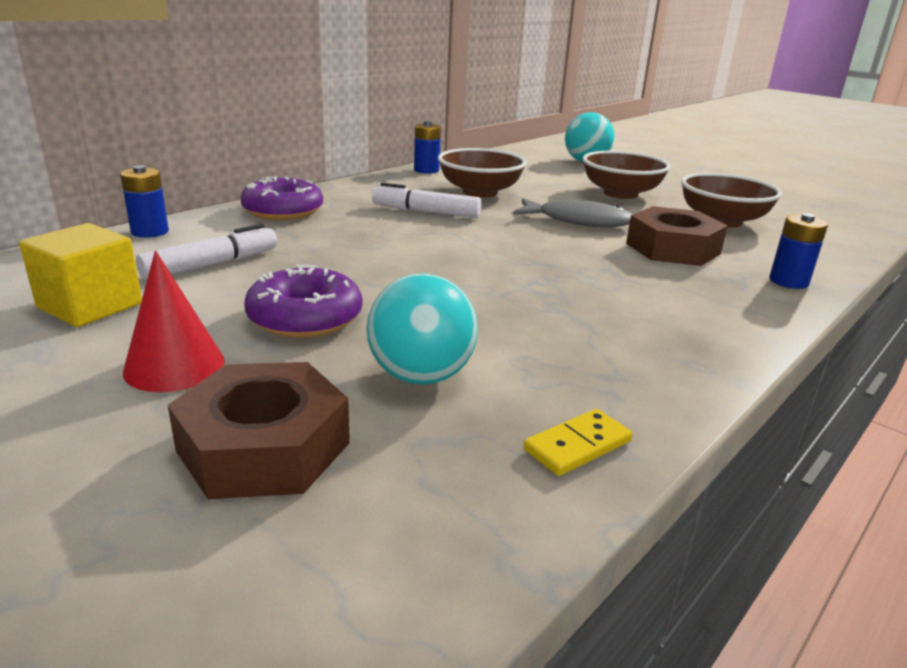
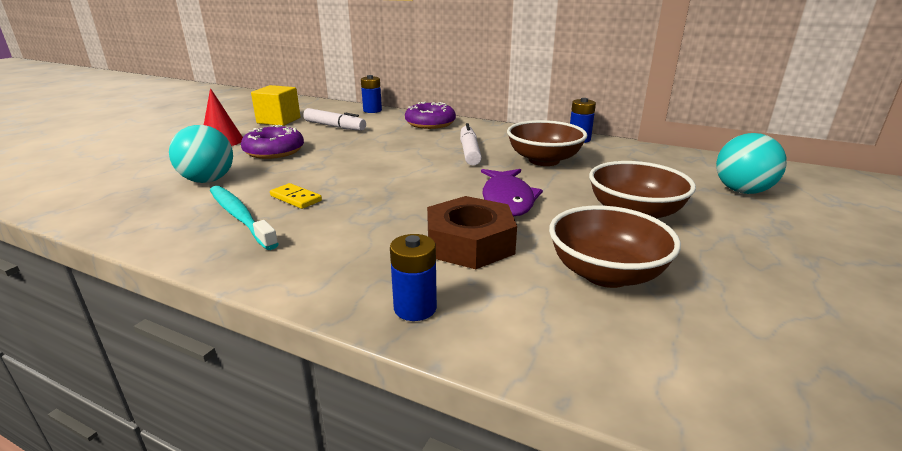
camera: 75 degrees right, 0 degrees up
brown nut [168,362,350,499] -> none
grey fish [513,198,633,227] -> purple fish [481,169,543,216]
yellow domino [524,409,633,476] -> yellow domino moved to [270,183,322,209]
none -> turquoise toothbrush [210,186,279,250]

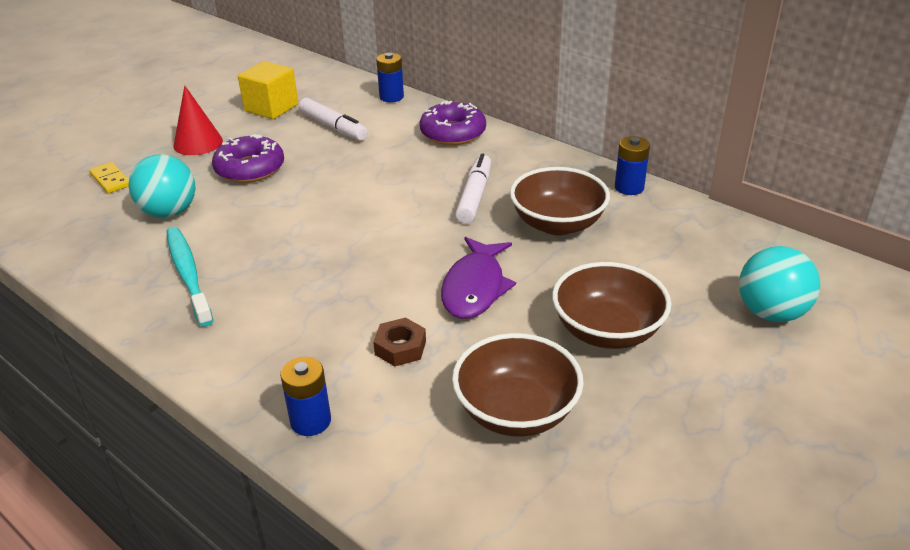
camera: 15 degrees right, 10 degrees up
yellow domino [270,183,322,209] -> yellow domino moved to [89,162,129,193]
brown nut [427,196,517,269] -> brown nut [373,318,426,367], size x0.53

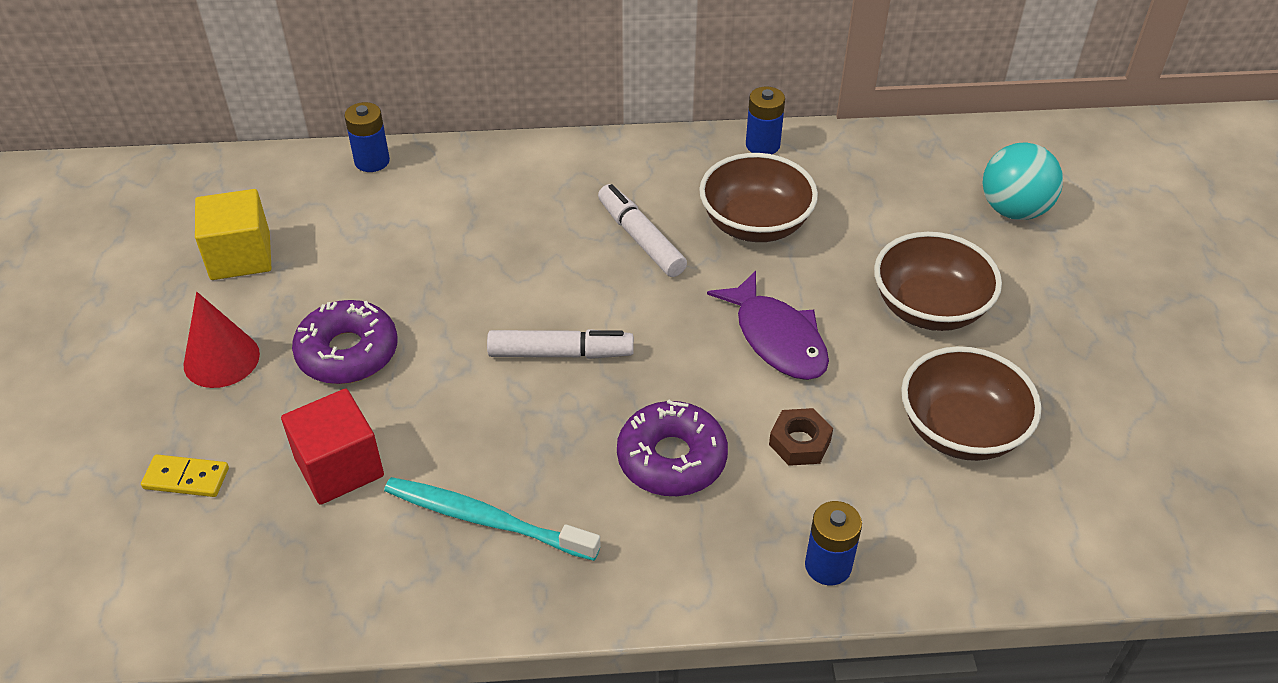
camera: 45 degrees left, 10 degrees up
turquoise ball [128,154,196,218] -> red cube [281,388,384,505]
white marker [299,98,368,141] -> white marker moved to [487,329,634,359]
purple donut [420,101,486,145] -> purple donut moved to [617,400,728,496]

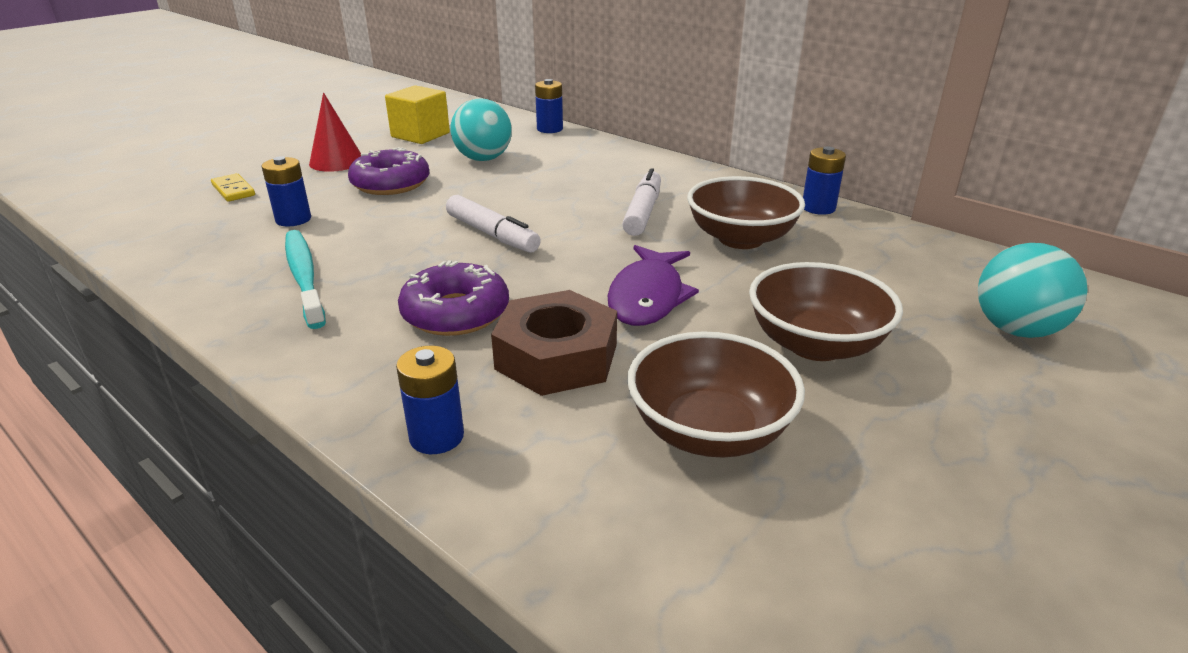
camera: 45 degrees right, 15 degrees down
red cube [281,388,384,505] -> blue battery [262,156,311,227]
brown nut [769,408,833,466] -> brown nut [491,290,617,396], size x1.88
none -> turquoise ball [450,98,512,161]

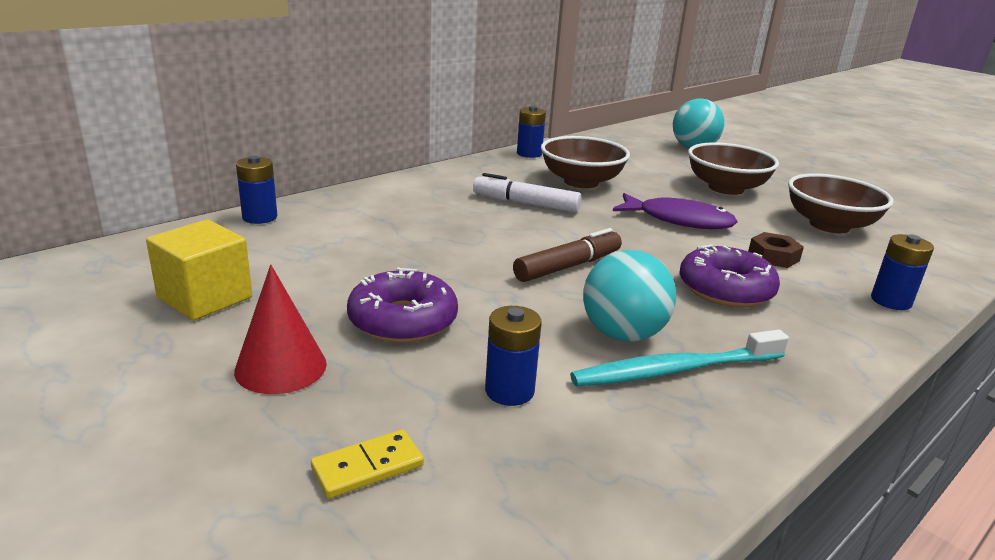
camera: 85 degrees left, 5 degrees down
white marker [446,195,541,253] -> brown marker [513,228,622,282]
turquoise ball [450,98,512,161] -> turquoise ball moved to [583,250,676,342]
brown nut [491,290,617,396] -> brown nut [748,232,804,268], size x0.53

